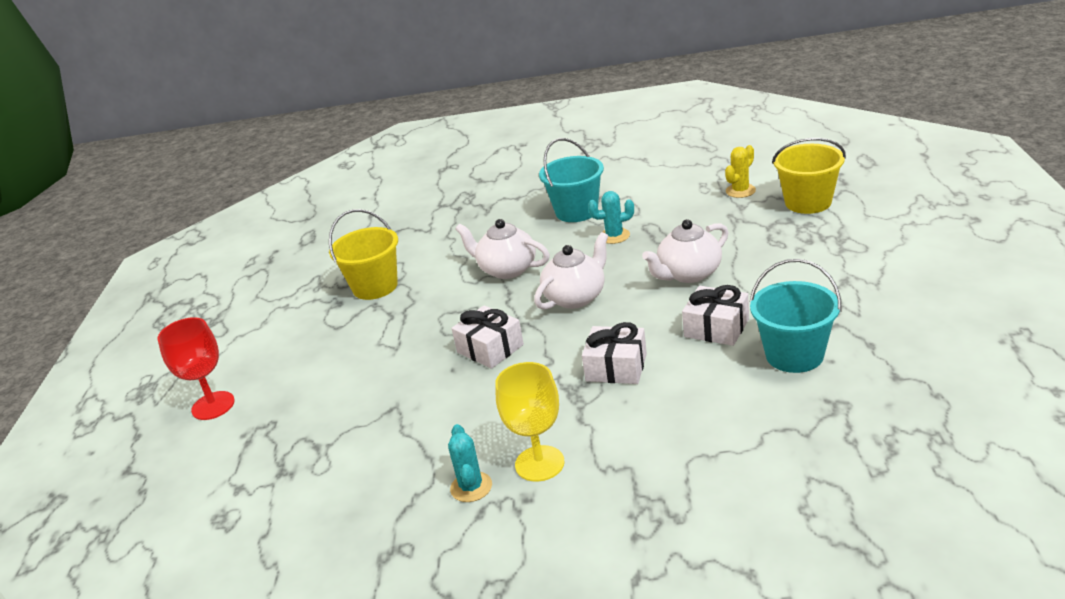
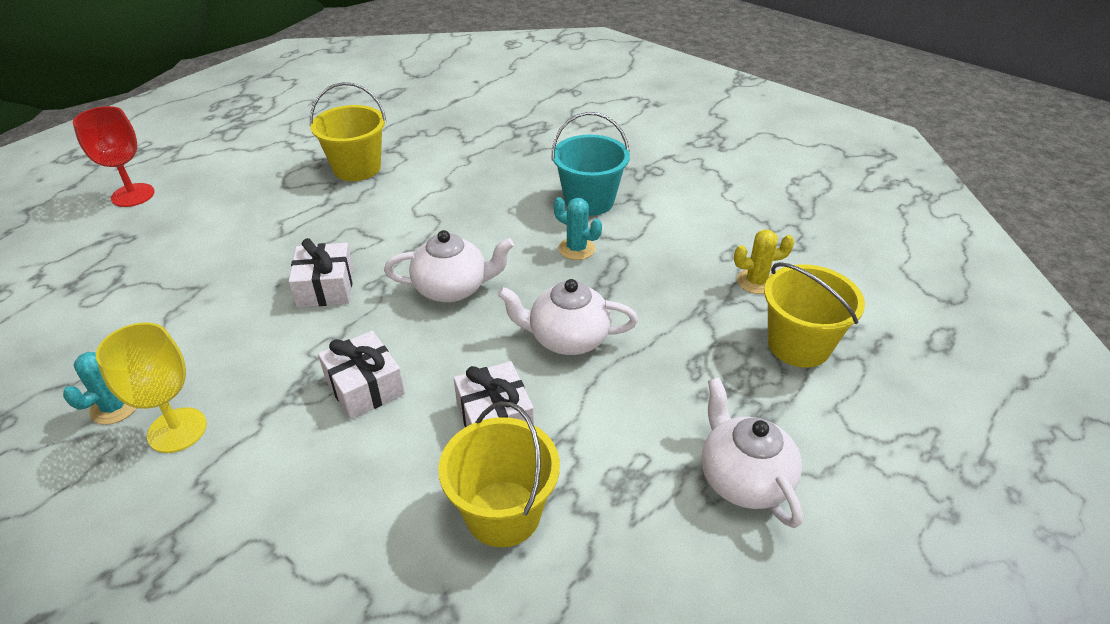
camera: 35 degrees right, 10 degrees up
white teapot [455,219,550,279] -> white teapot moved to [702,378,803,528]
turquoise bucket [750,259,842,373] -> yellow bucket [438,401,560,547]

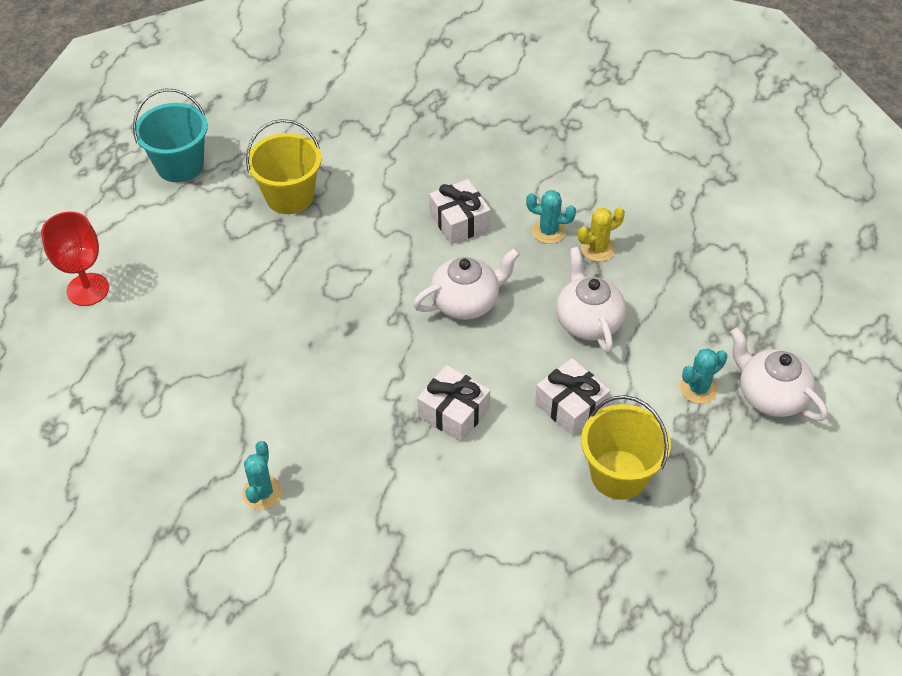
camera: 20 degrees left, 10 degrees up
yellow goblet [96,323,207,453] -> none
white gift [289,238,354,308] -> white gift moved to [429,179,491,245]
white teapot [497,279,638,355] -> white teapot turned 90 degrees clockwise [556,247,626,353]
turquoise bucket [552,112,630,216] -> turquoise bucket moved to [133,89,208,182]
yellow cactus [734,229,794,294] -> yellow cactus moved to [578,207,625,262]
yellow bucket [764,262,865,368] -> none
none -> turquoise cactus [680,348,727,404]

